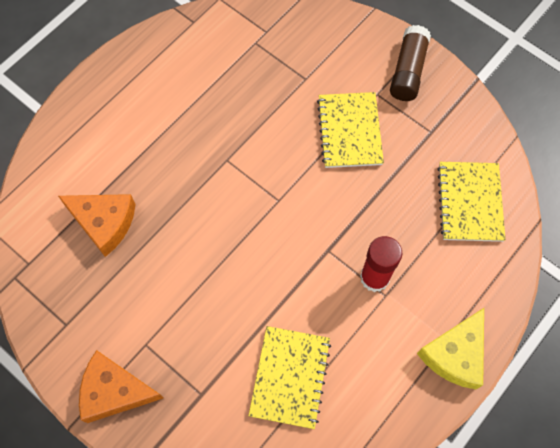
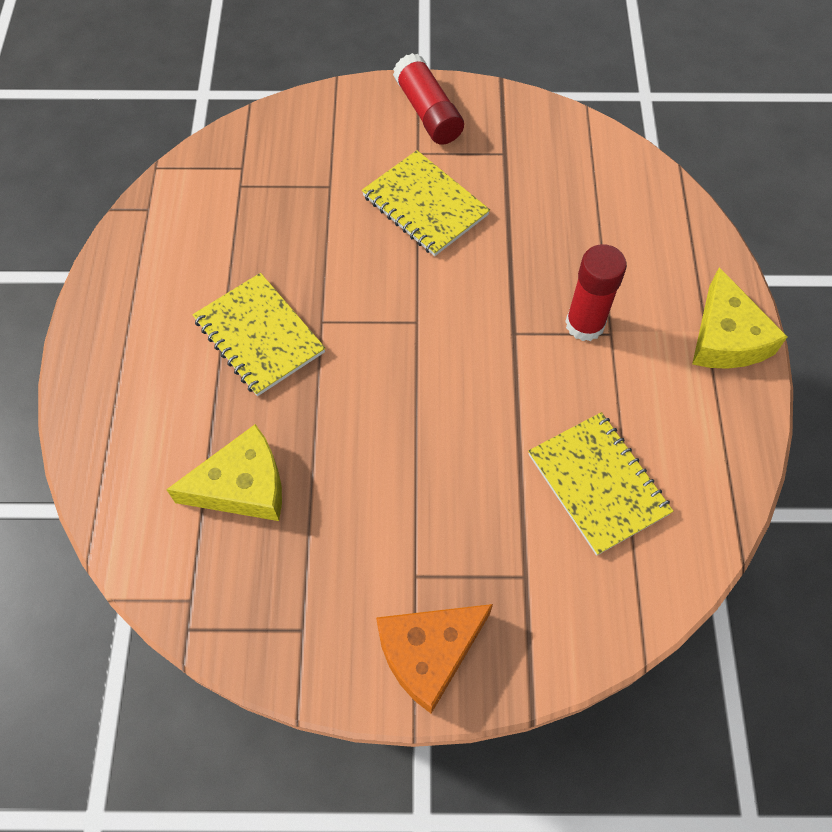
camera: 40 degrees left, 5 degrees down
orange cheese [58,194,136,257] -> yellow cheese [166,424,282,521]
brown glue stick [390,25,431,101] -> red glue stick [393,53,464,145]
yellow notebook [437,162,506,242] -> yellow notebook moved to [192,273,326,396]

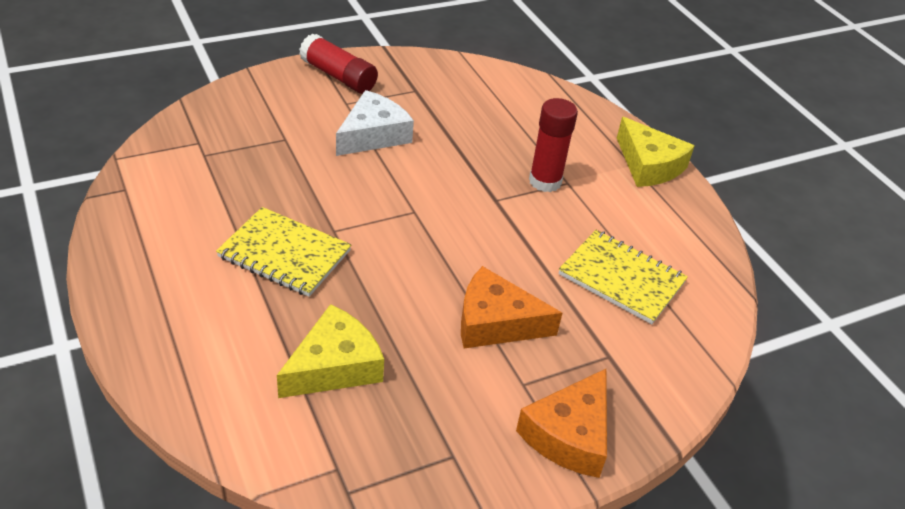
camera: 30 degrees left, 20 degrees down
yellow notebook [362,150,490,256] -> white cheese [336,90,414,156]
none -> orange cheese [461,266,562,348]

